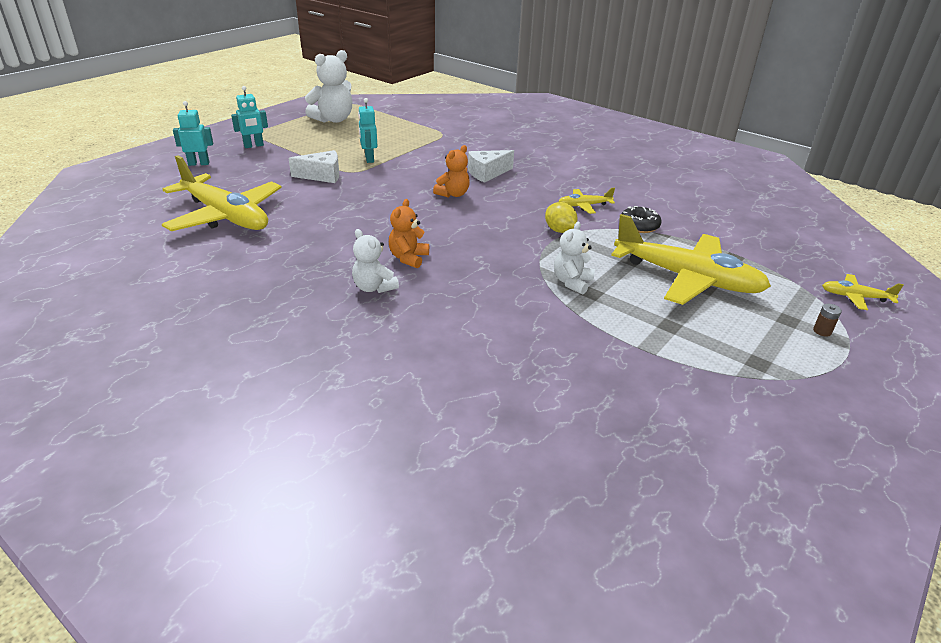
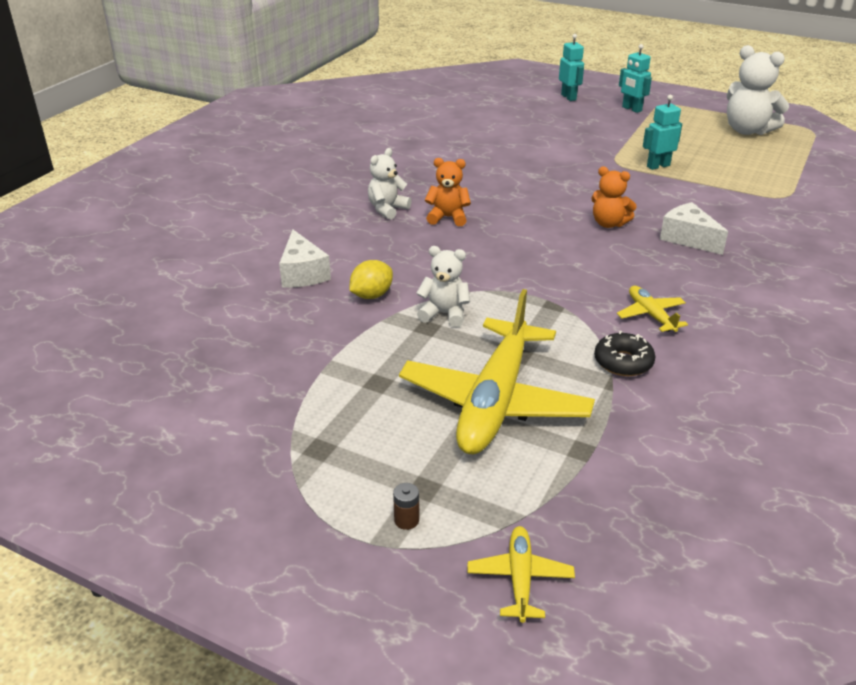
camera: 80 degrees right, 0 degrees up
yellow plane [162,155,282,231] -> none
white cheese [289,150,339,183] -> white cheese moved to [279,230,331,288]
yellow lemon [545,202,578,233] -> yellow lemon moved to [349,260,393,299]

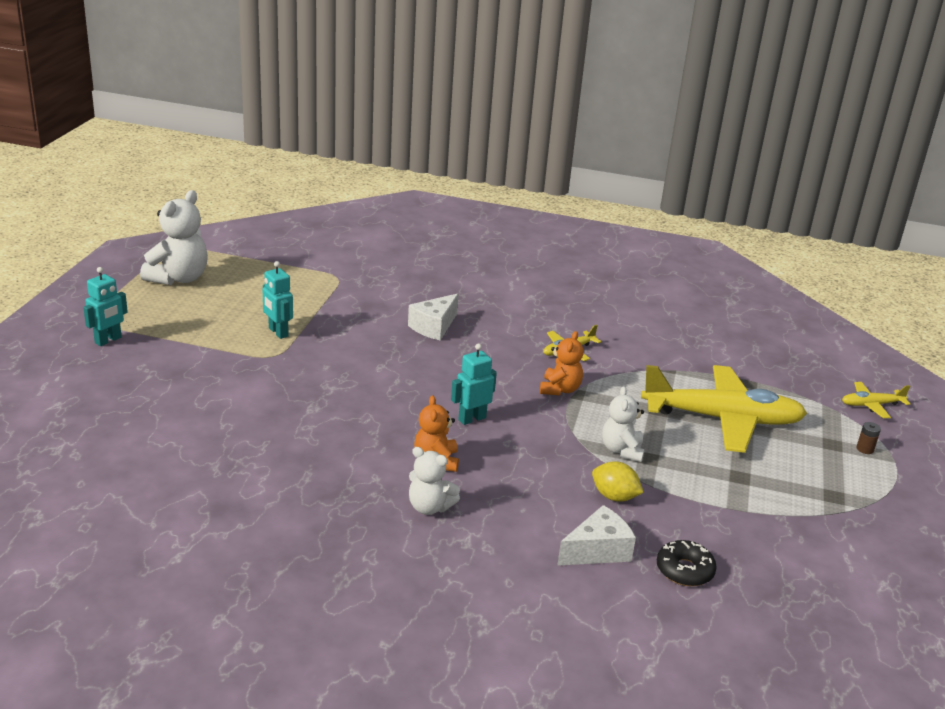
camera: 105 degrees left, 5 degrees down
turquoise robot [559,34,584,101] -> turquoise robot moved to [451,343,497,425]
orange teddy bear [591,167,637,228] -> orange teddy bear moved to [540,331,584,396]
black donut [594,331,656,376] -> black donut moved to [657,540,717,586]

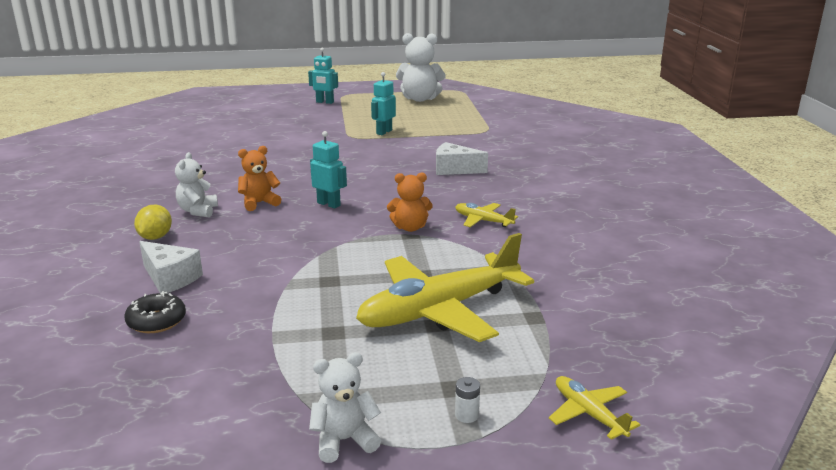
camera: 70 degrees right, 5 degrees down
yellow lemon [592,461,644,502] -> yellow lemon moved to [134,205,172,240]
white teddy bear [602,386,645,462] -> white teddy bear moved to [309,352,381,463]
yellow plane [641,365,807,453] -> yellow plane turned 75 degrees clockwise [356,233,534,342]
brown battery [857,422,881,454] -> white battery [455,377,480,423]

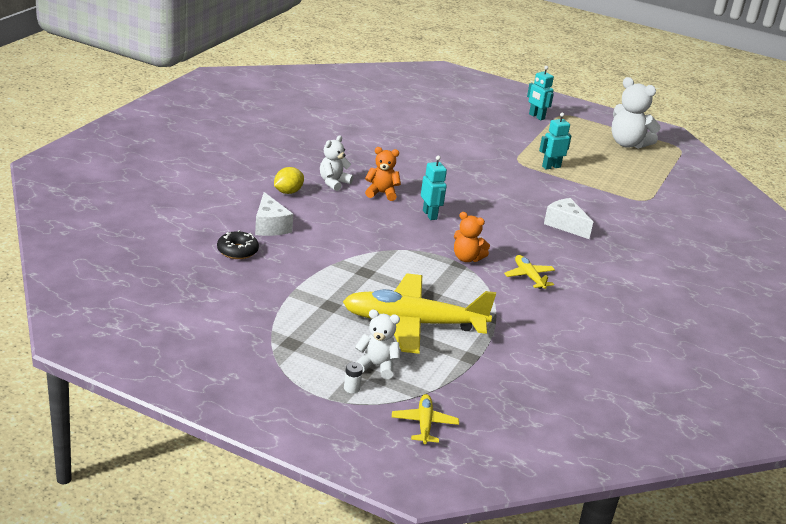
camera: 30 degrees right, 5 degrees up
white teddy bear [309,352,381,463] -> white teddy bear moved to [355,310,400,379]

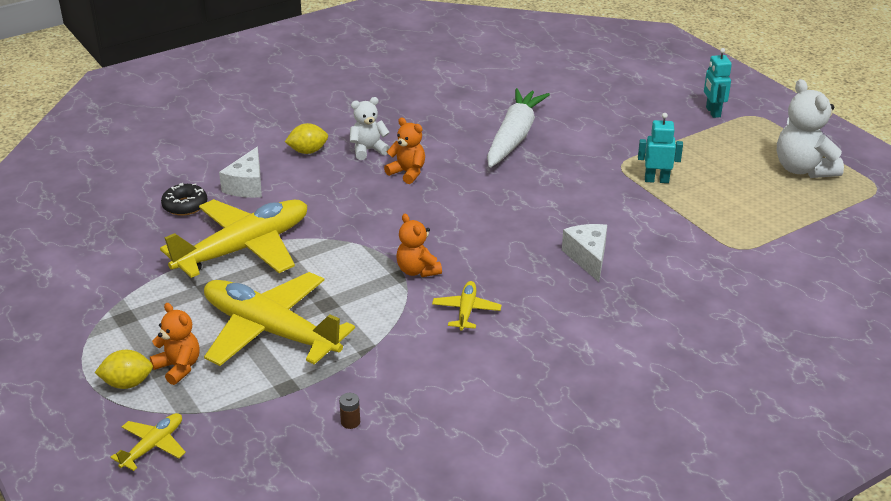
camera: 35 degrees right, 5 degrees up
white battery [344,362,363,393] -> yellow lemon [94,350,153,389]
white teddy bear [355,310,400,379] -> orange teddy bear [150,303,200,385]
turquoise robot [421,156,447,220] -> none
none -> yellow plane [160,199,307,278]
none -> brown battery [339,393,360,429]
none -> white carrot [487,88,550,168]

